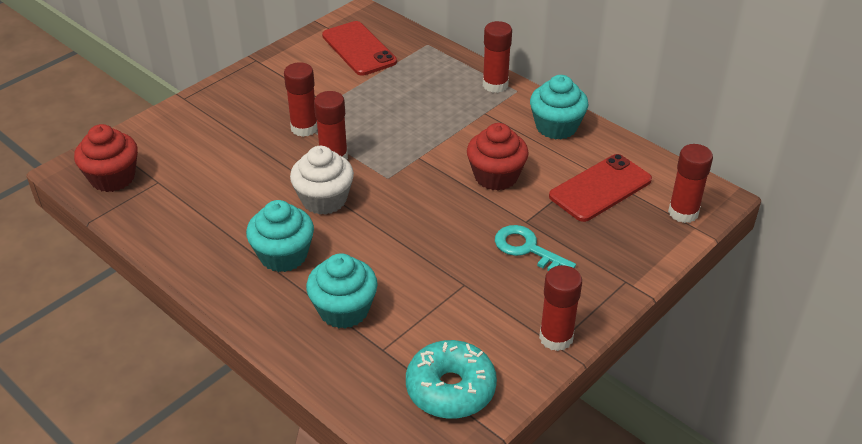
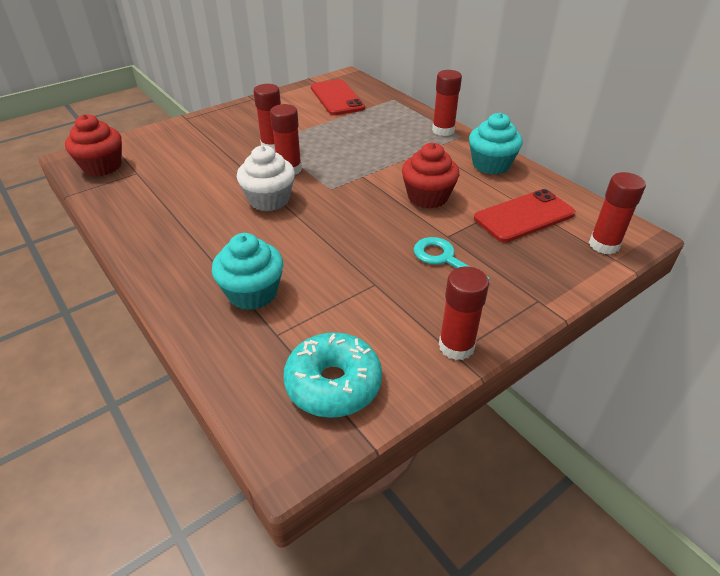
camera: 10 degrees right, 0 degrees up
turquoise cupcake [246,200,314,272] -> none

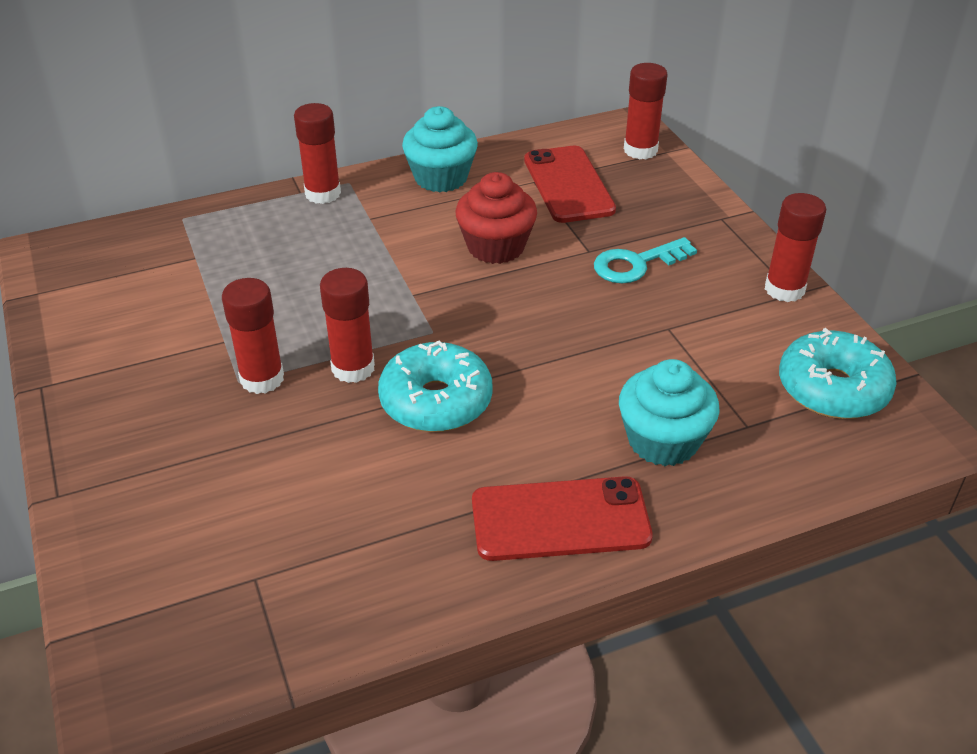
camera: 75 degrees left, 0 degrees up
red cupcake [65,114,122,176] -> none
white cupcake [237,145,295,211] -> turquoise donut [378,340,493,432]
red phone [311,79,365,115] -> red phone moved to [472,476,653,561]

